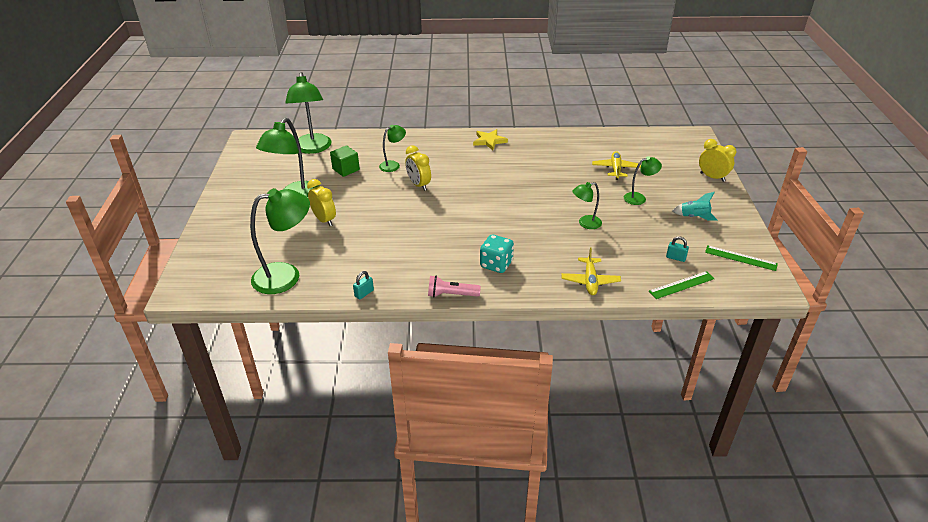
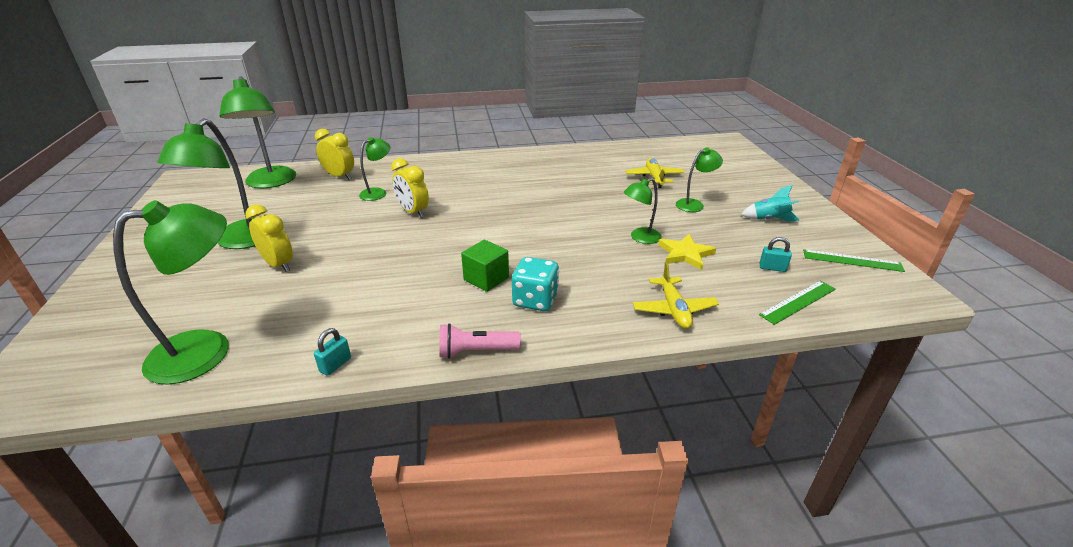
camera: 10 degrees left, 5 degrees down
green cube [330,145,360,177] -> green cube moved to [461,240,509,292]
yellow star [473,129,508,150] -> yellow star moved to [658,234,716,270]
yellow clock [699,139,736,182] -> yellow clock moved to [315,129,354,180]

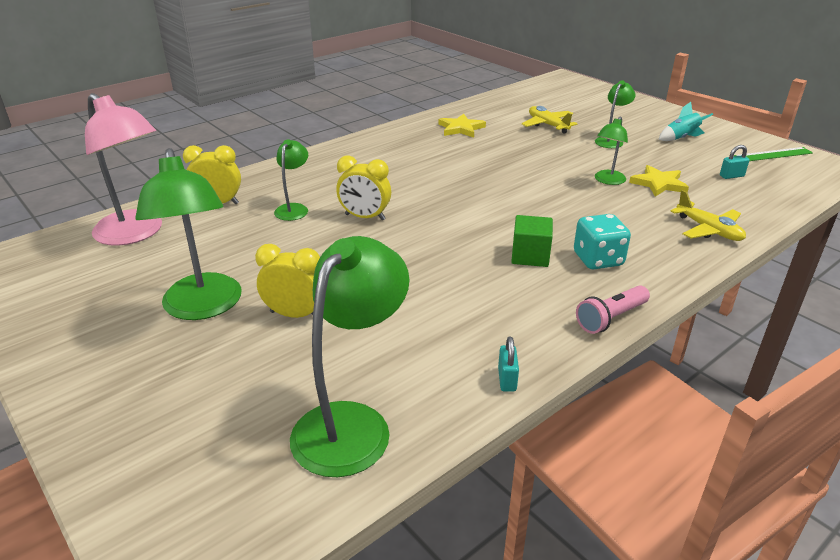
camera: 30 degrees left, 0 degrees up
green lamp [219,76,296,188] -> pink lamp [85,93,162,246]
green ruler [759,281,836,325] -> none
none -> yellow star [439,114,486,138]

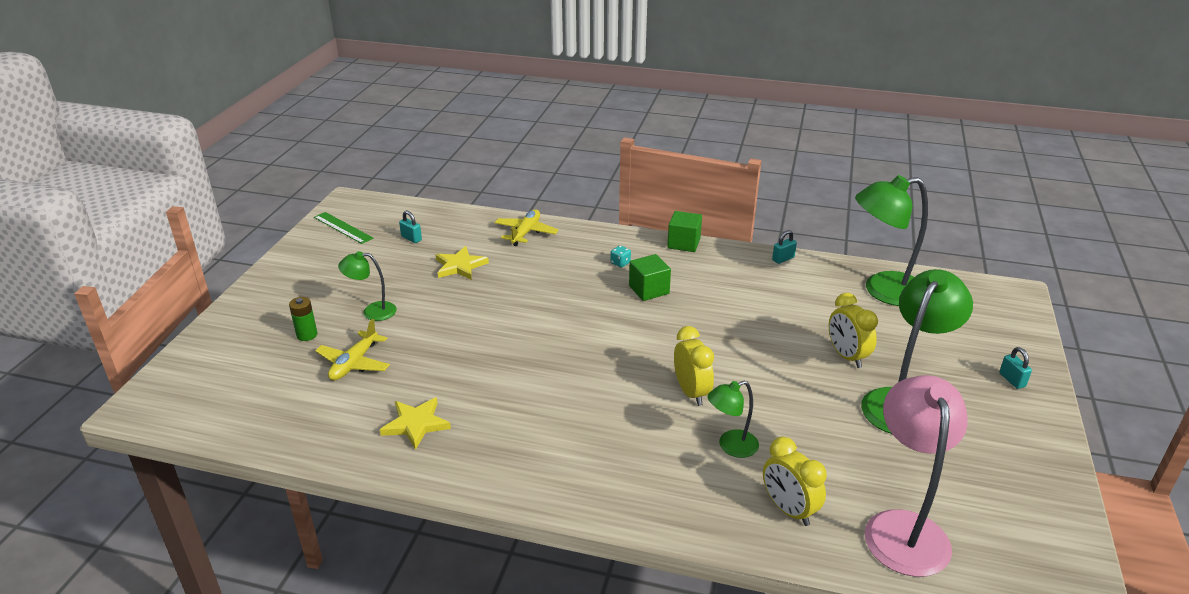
camera: 125 degrees left, 0 degrees up
turquoise dice [574,214,631,270] -> turquoise dice [611,245,631,268], size x0.48
pink flashlight [576,285,650,334] -> green cube [667,211,702,252]
green lamp [595,116,628,185] -> none
turquoise rocket [658,102,713,141] -> none
none -> green battery [289,297,317,341]
none -> turquoise padlock [999,347,1032,389]

